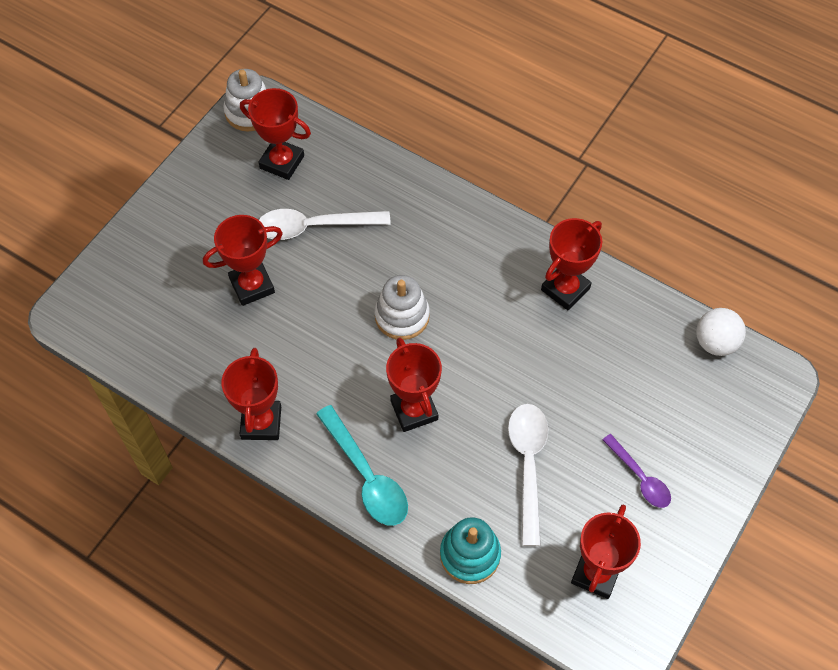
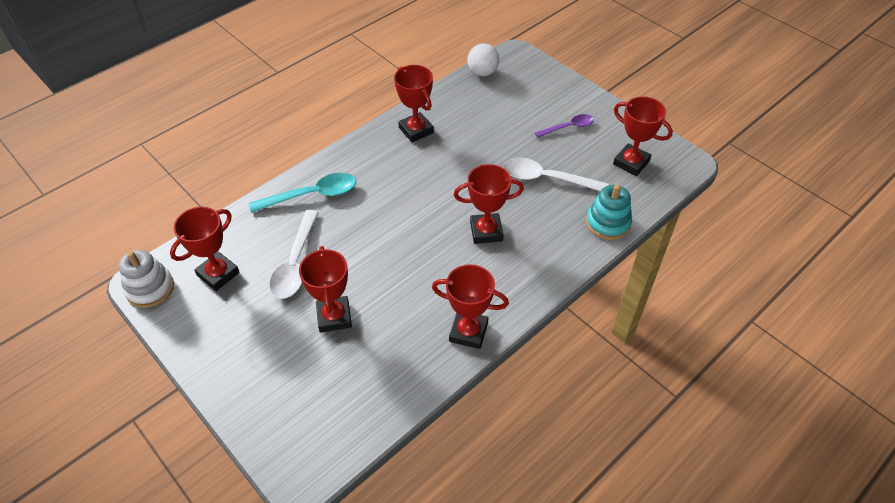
camera: 75 degrees left, 10 degrees down
turquoise spoon [316,405,408,526] -> turquoise spoon moved to [249,173,356,213]
white stacking toy [375,275,430,340] -> none

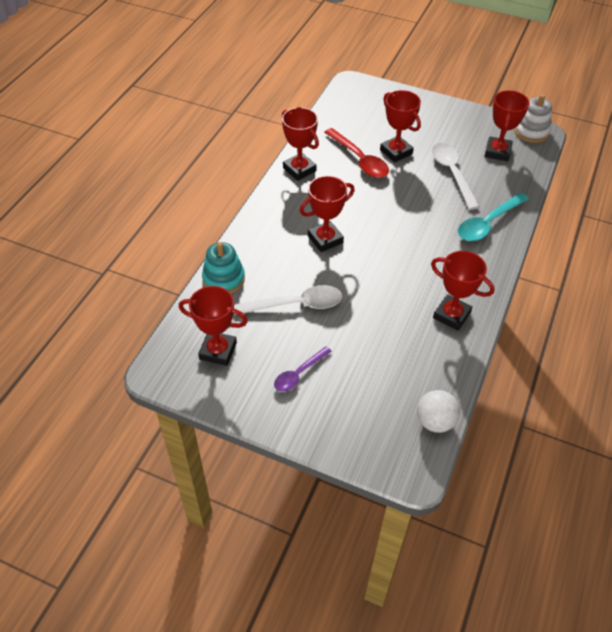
camera: 155 degrees right, 0 degrees up
red trophy [432,264,509,349] -> red trophy turned 60 degrees clockwise [282,107,319,181]
none -> red spoon [324,128,389,178]

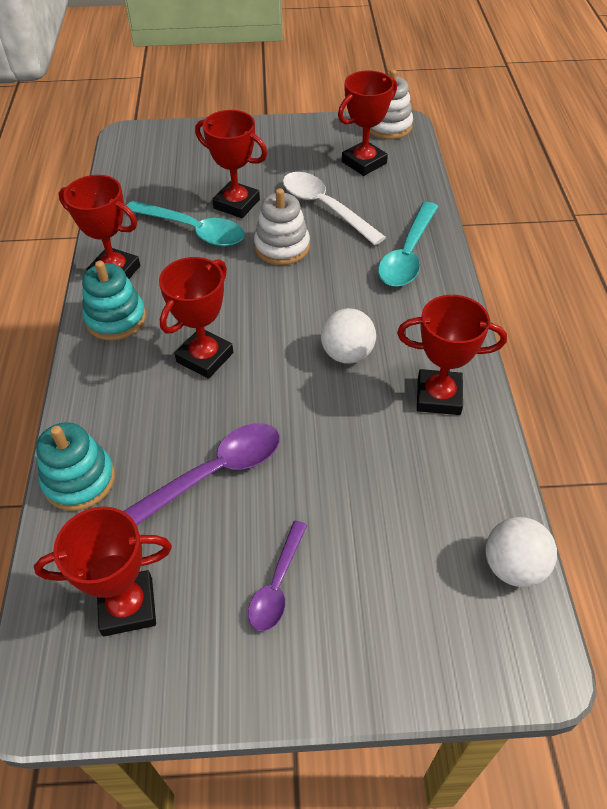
camera: 25 degrees left, 0 degrees up
white spoon [234,285,342,315] -> purple spoon [123,423,280,525]
red spoon [324,128,389,178] -> turquoise spoon [127,201,245,247]
red trophy [485,90,530,161] -> red trophy turned 60 degrees clockwise [338,70,397,176]
none -> turquoise stacking toy [82,261,146,341]
none -> white stacking toy [254,188,310,265]
none -> white ball [321,308,376,364]

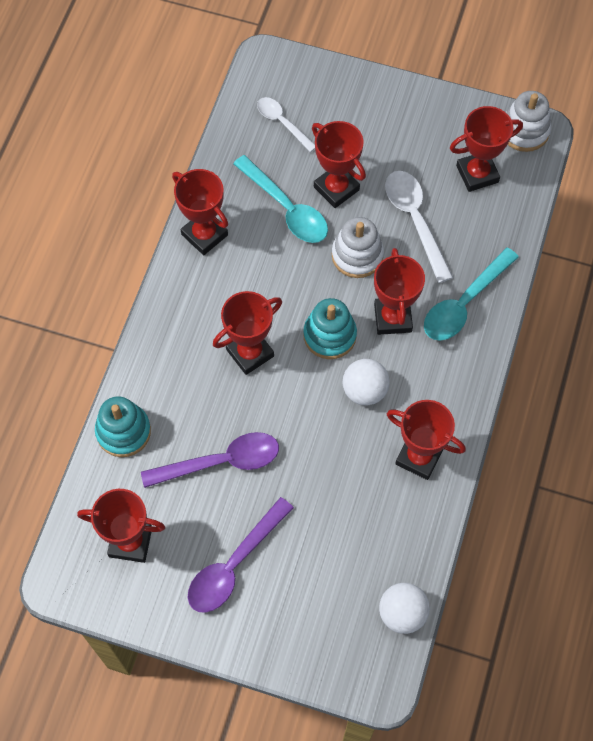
camera: 20 degrees right, 15 degrees up
turquoise stacking toy [82,261,146,341] -> turquoise stacking toy moved to [303,298,357,359]
purple spoon [248,521,307,631] -> purple spoon [188,497,294,613], size x1.59
none -> white spoon [257,97,315,152]
none -> red trophy [374,248,425,335]

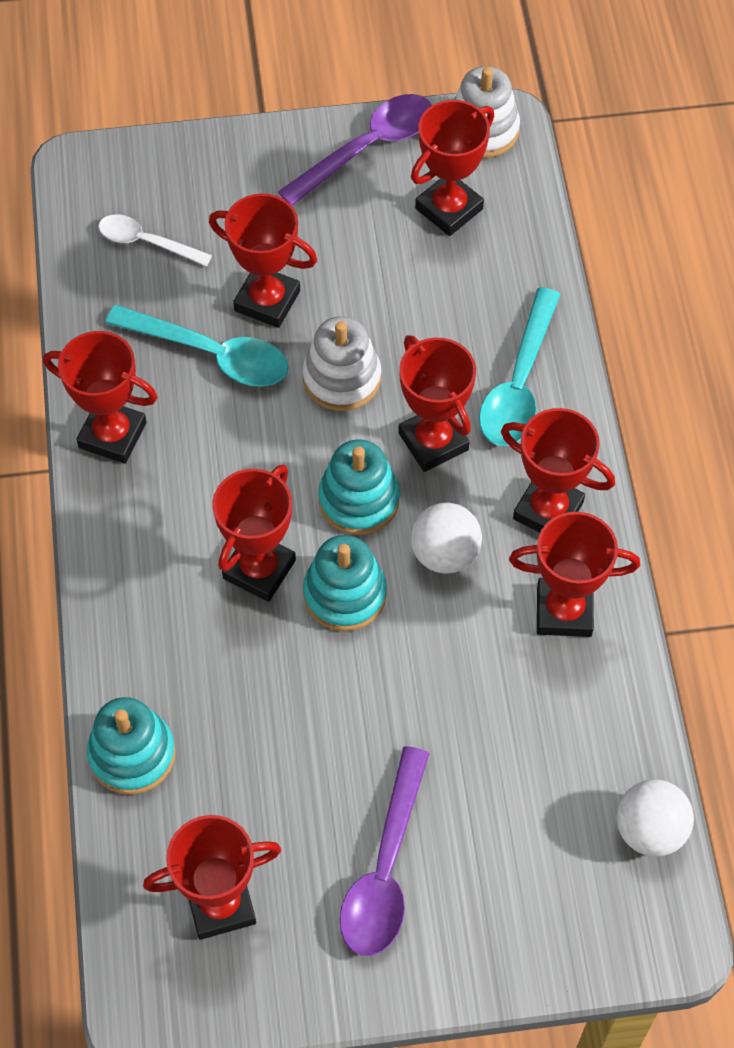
camera: 25 degrees left, 5 degrees down
purple spoon [141,432,279,488] -> purple spoon moved to [278,94,432,206]
white spoon [385,171,453,283] -> none
none -> turquoise stacking toy [303,535,387,631]
none -> red trophy [501,408,615,532]

